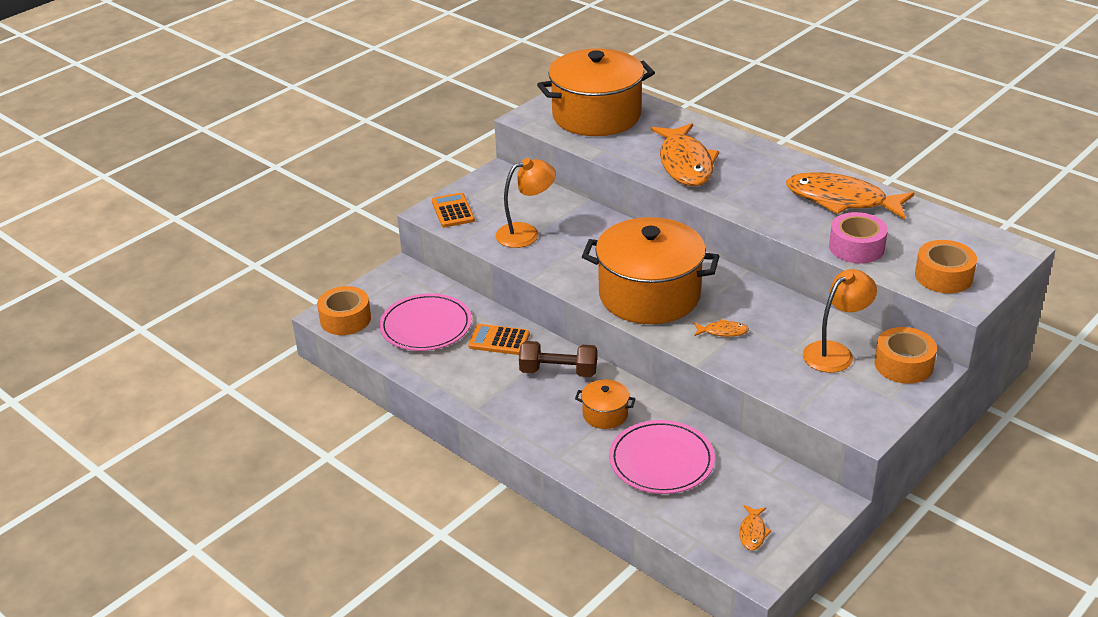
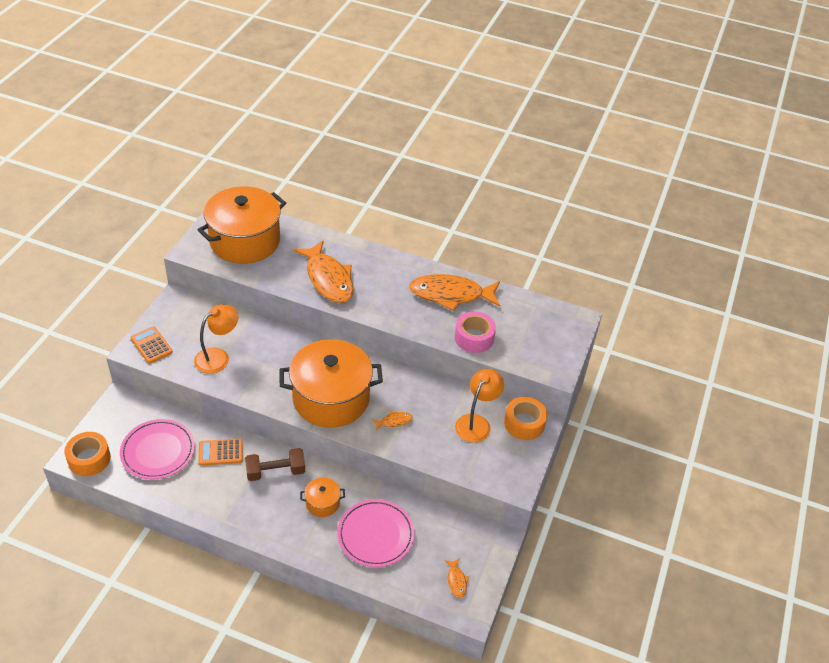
camera: 25 degrees left, 10 degrees up
orange tape [915,240,977,293] -> none

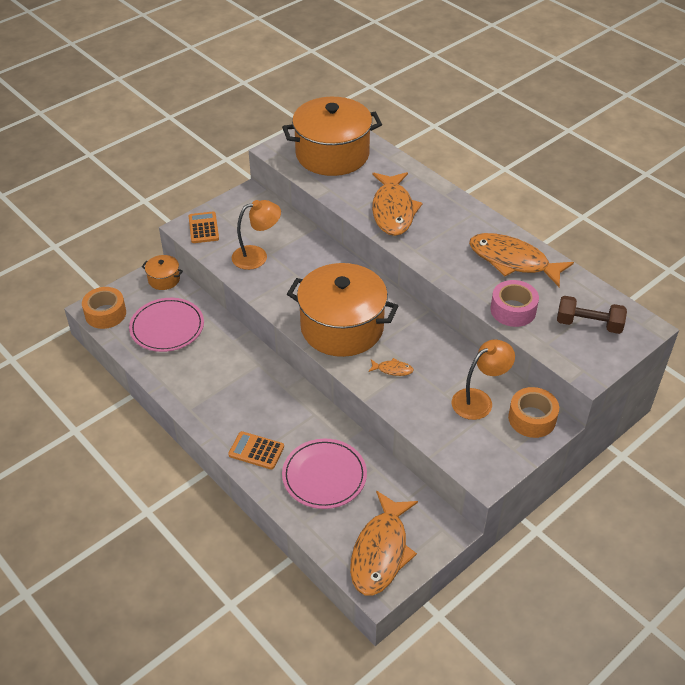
camera: 30 degrees right, 0 degrees up
orange calculator [198,438,243,466] -> orange calculator moved to [228,431,284,470]
brown dumbbell [245,448,305,481] -> brown dumbbell moved to [557,296,627,334]
orange pot [300,477,345,517] -> orange pot moved to [142,255,183,290]
orange fish [444,558,469,598] -> orange fish [350,491,418,596], size x2.44

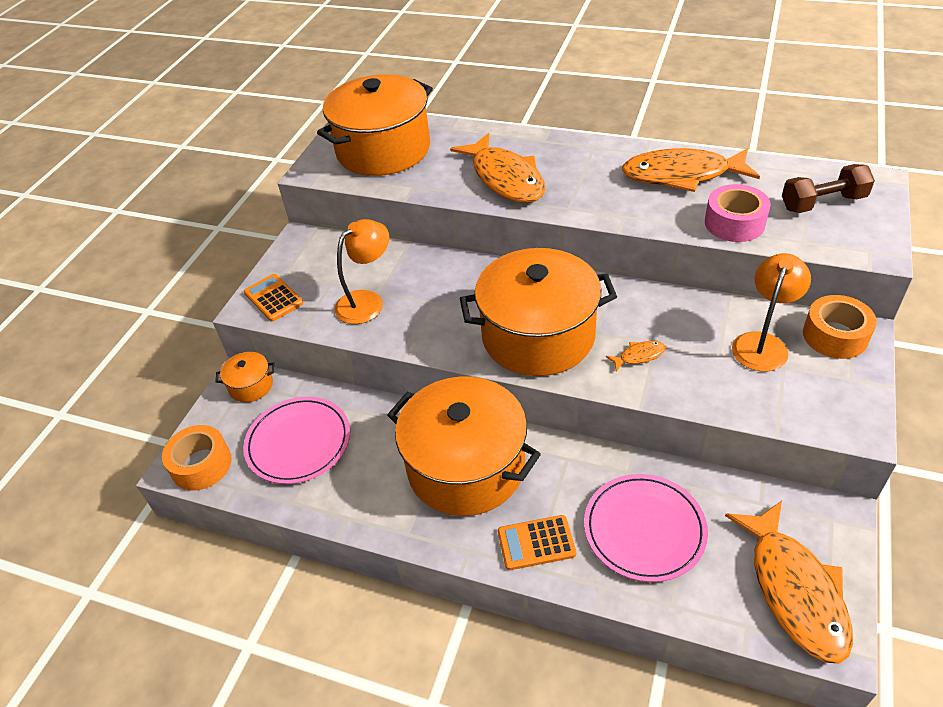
camera: 25 degrees left, 0 degrees up
none -> orange pot [387,376,541,516]

